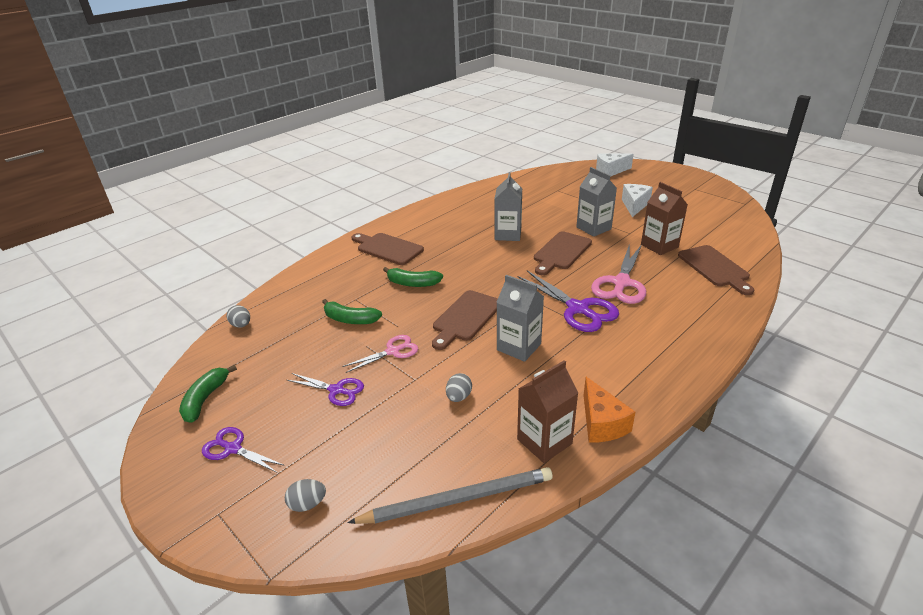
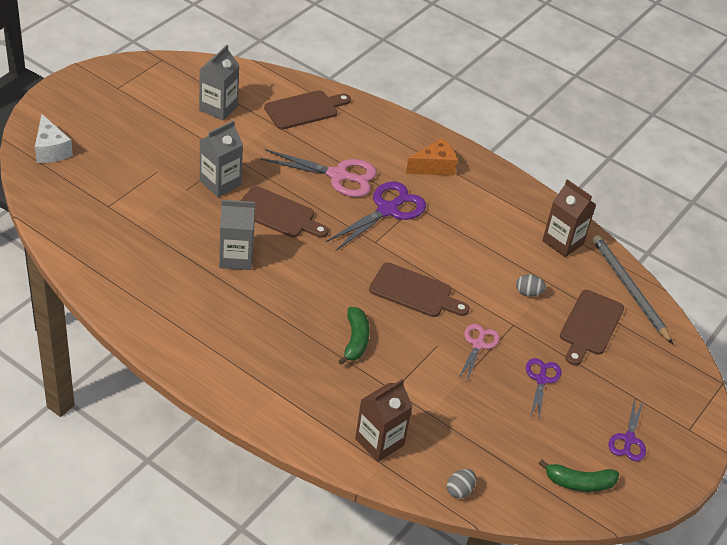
camera: 105 degrees left, 10 degrees up
grey egg [285,479,326,512] -> none
green banana [322,299,382,324] -> none
pink scissors [342,335,418,373] -> pink scissors turned 60 degrees clockwise [458,324,500,381]
brown cutting board [351,233,424,265] -> brown cutting board moved to [560,290,624,366]
grey carton [496,275,544,362] -> grey carton moved to [199,45,240,120]
orange cheese [583,377,635,443] -> orange cheese moved to [406,138,457,176]
white cheese [622,184,653,217] -> none
brown carton [641,182,688,255] -> brown carton moved to [355,379,413,462]

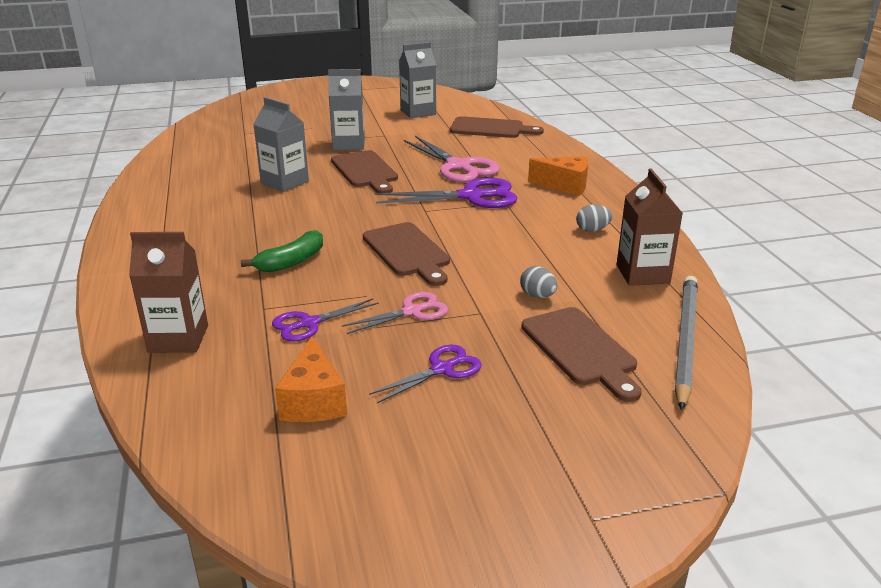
camera: 45 degrees right, 15 degrees down
white cheese [35,114,73,163] -> none
grey egg [447,469,476,499] -> grey egg moved to [576,204,613,232]
green banana [539,460,619,492] -> none
brown cutting board [560,290,624,366] -> brown cutting board turned 90 degrees counterclockwise [521,307,642,402]
purple scissors [608,398,646,461] -> purple scissors moved to [272,298,379,342]
none -> orange cheese [275,336,347,422]

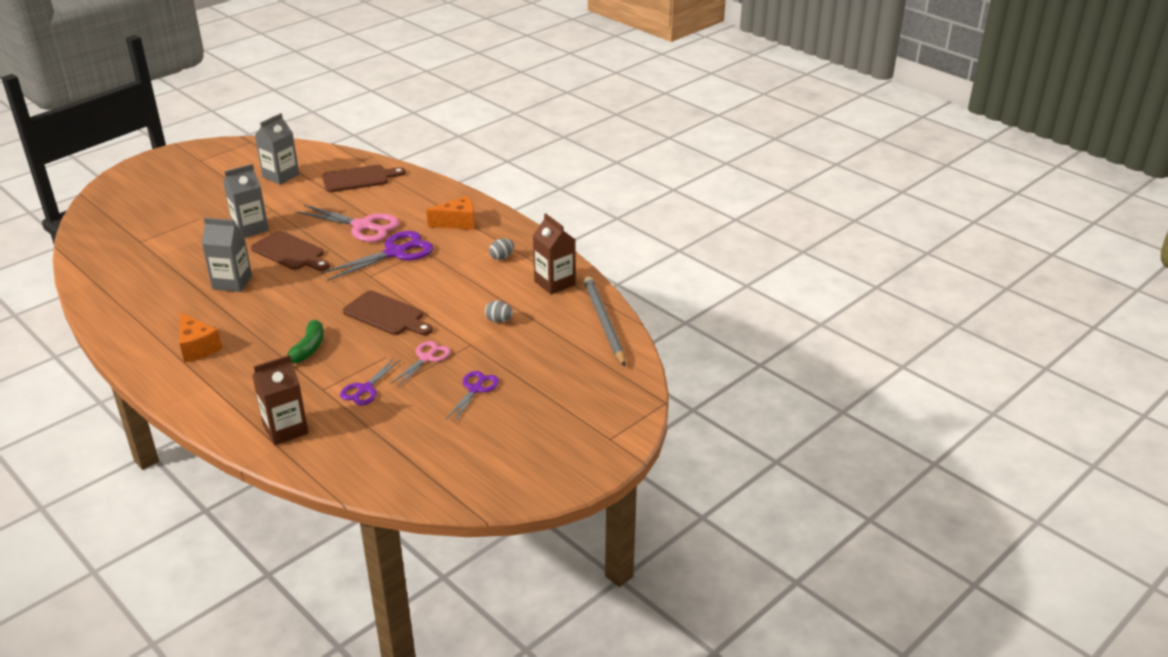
camera: 30 degrees left, 5 degrees up
orange cheese [275,336,347,422] -> orange cheese moved to [180,312,222,363]
brown cutting board [521,307,642,402] -> none

